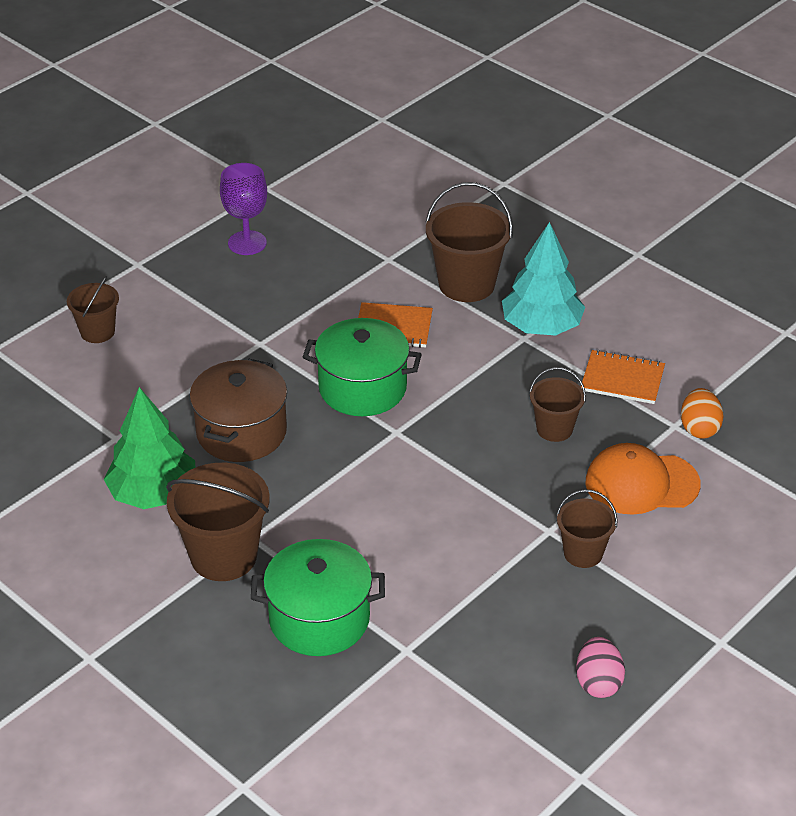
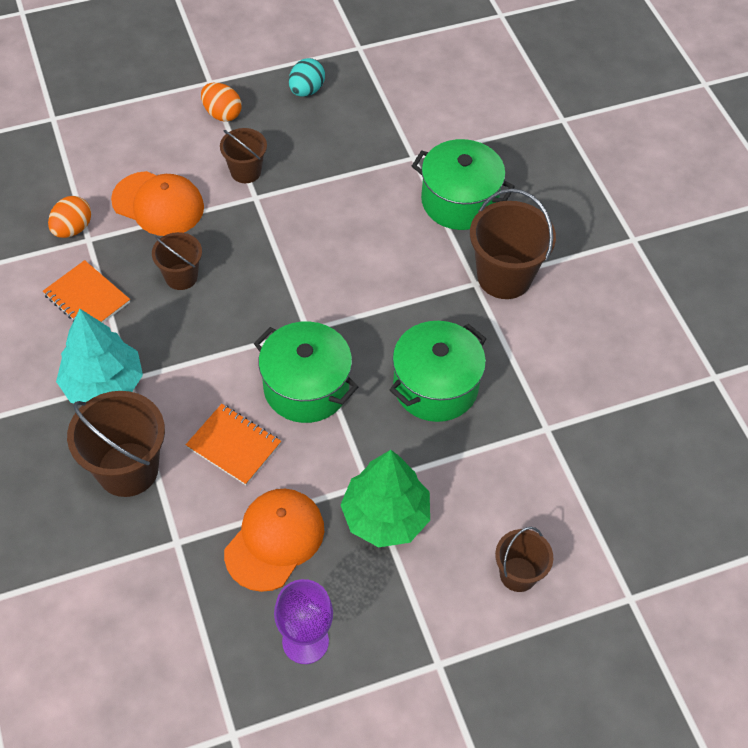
camera: 155 degrees left, 15 degrees up
green tree [104,387,195,509] -> green tree moved to [341,450,430,547]
brown pot [189,359,287,462] -> green pot [390,321,486,422]
pink egg [576,637,625,698] -> turquoise egg [289,58,325,97]
none -> orange egg [201,83,242,122]
none -> orange cap [224,489,324,592]

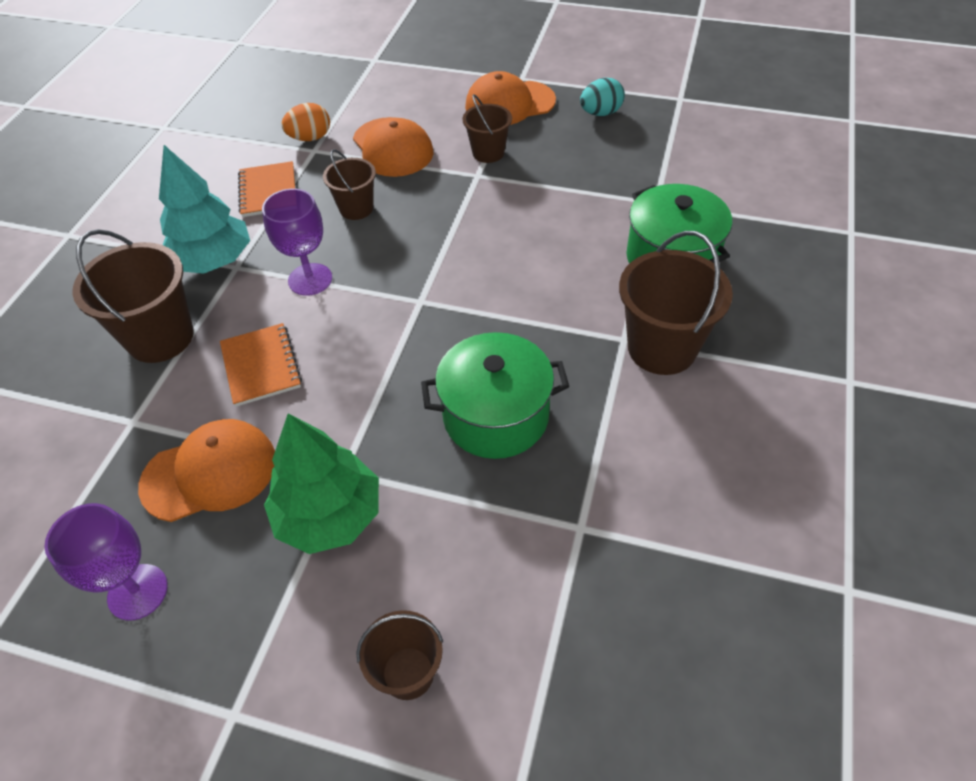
camera: 40 degrees right, 5 degrees down
orange egg [201,83,242,122] -> orange cap [465,71,556,125]
green pot [254,321,358,423] -> none
none -> purple goblet [262,188,332,296]

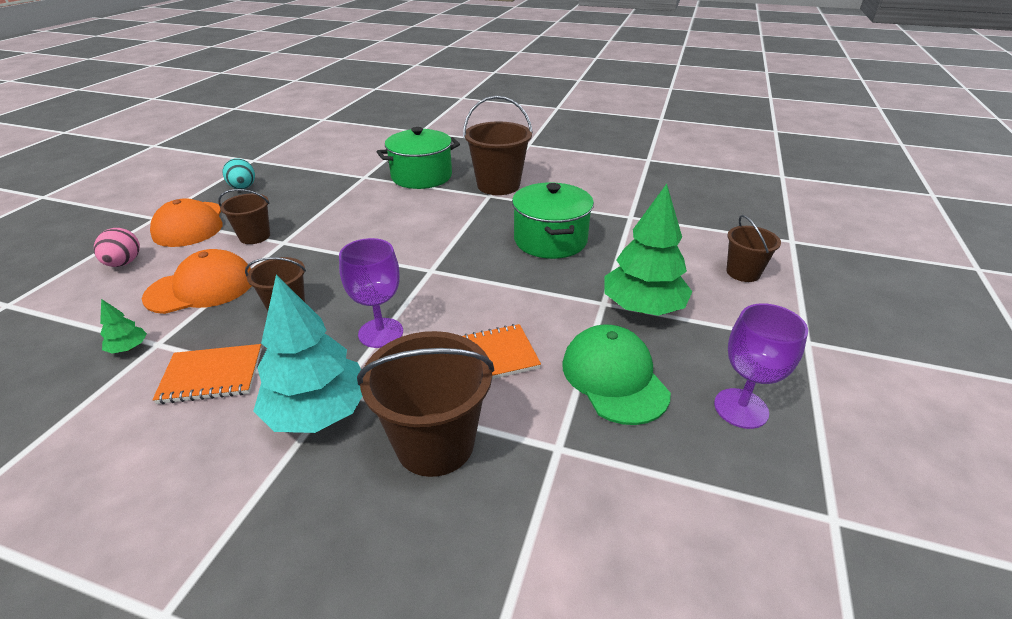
camera: 90 degrees left, 15 degrees down
orange cap [138,419,275,522] -> green cap [562,324,671,425]
orange egg [281,103,330,141] -> green tree [100,299,147,354]
none -> pink egg [94,228,140,267]

